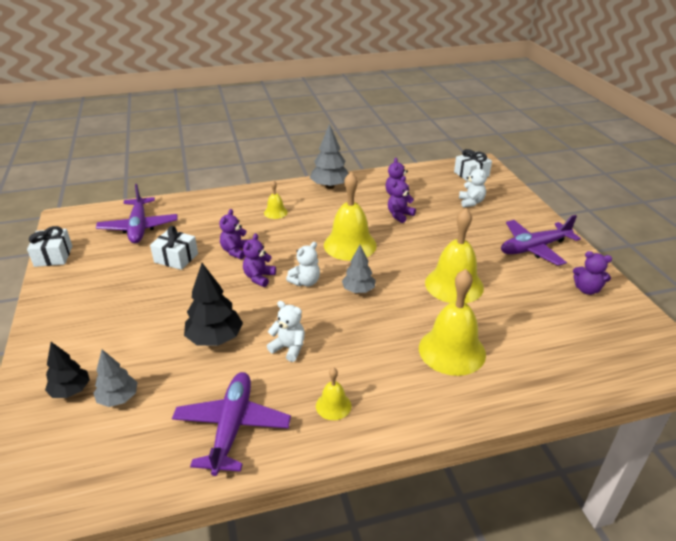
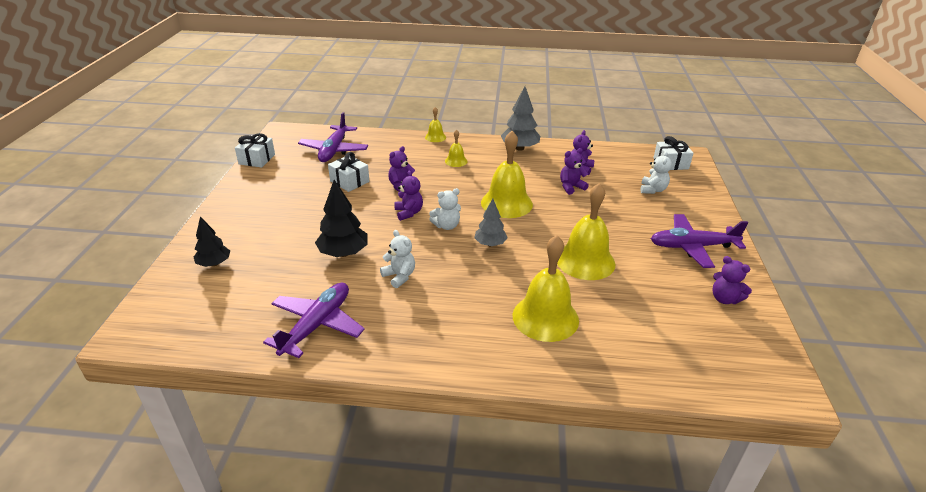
camera: 20 degrees right, 0 degrees up
grey tree [94,349,137,407] -> none
purple teddy bear [243,233,276,287] -> purple teddy bear turned 120 degrees clockwise [394,171,423,221]
yellow bell [316,367,351,420] -> yellow bell moved to [425,107,446,142]

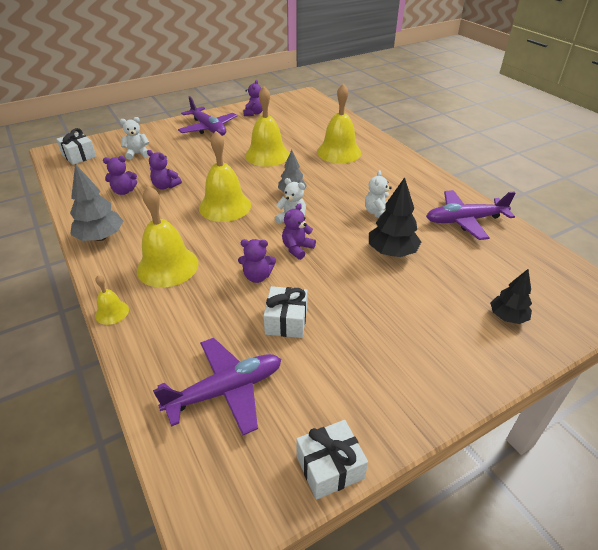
camera: 125 degrees left, 5 degrees up
yellow bell [445,129,467,167] -> yellow bell [137,186,199,288], size x2.06

